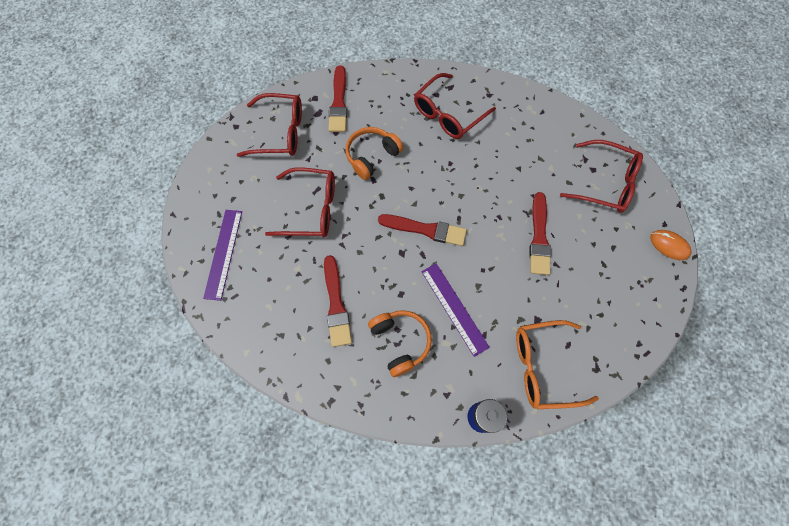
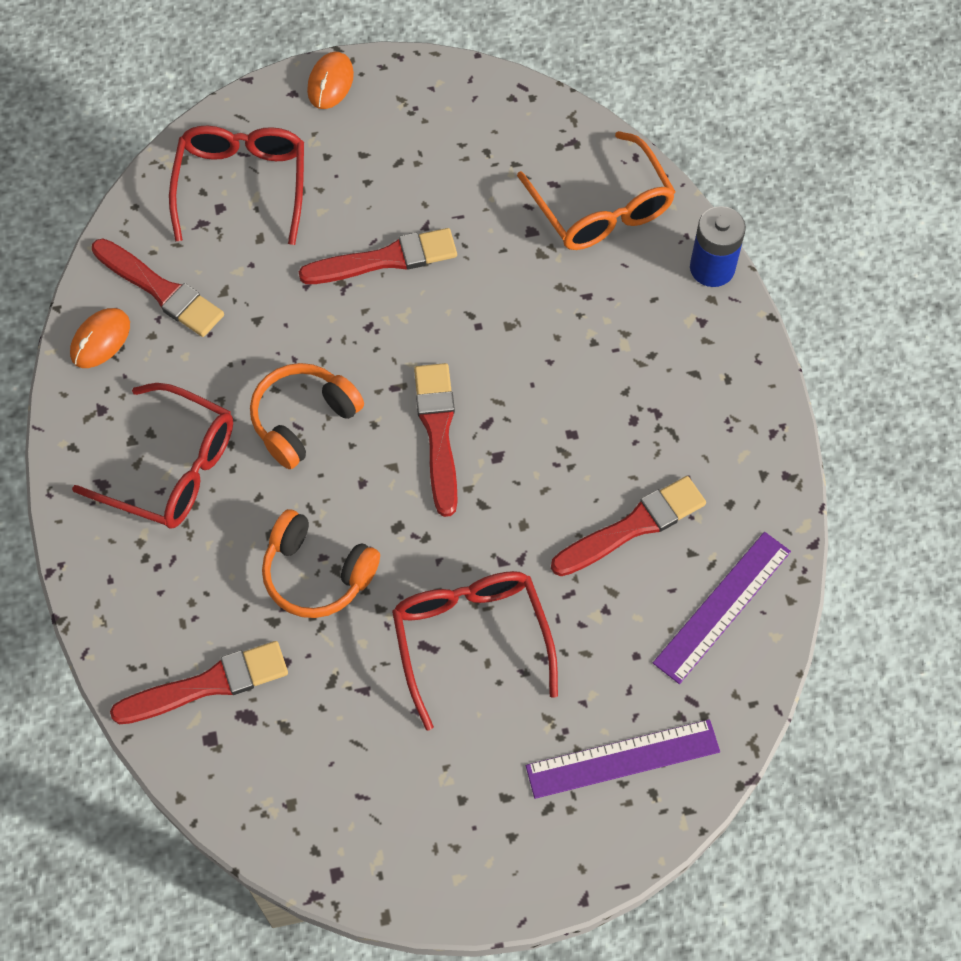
camera: 110 degrees left, 5 degrees down
red glasses [237,93,302,157] -> none
orange headphones [368,310,432,377] -> orange headphones moved to [250,363,364,469]
purple ruler [421,263,490,357] -> purple ruler moved to [653,532,791,684]
none -> orange mouse [70,308,130,368]
none -> red brush [92,239,224,337]

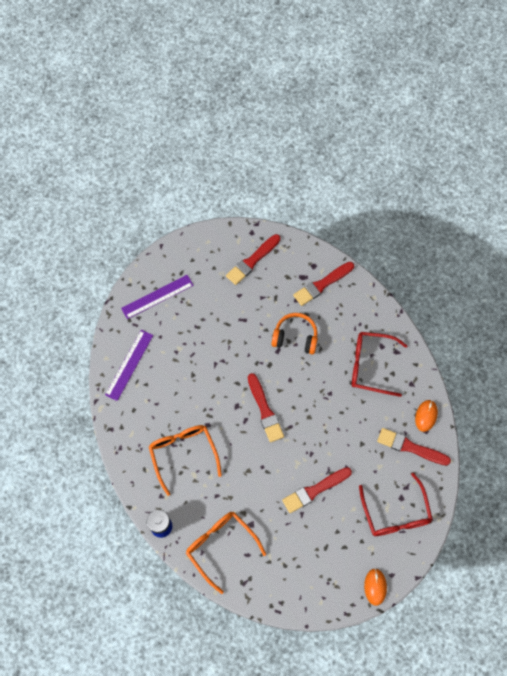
camera: 165 degrees right, 5 degrees up
orange headphones [250,363,364,469] -> none
red glasses [392,571,558,731] -> none
red brush [551,476,706,576] -> red brush moved to [226,234,280,285]
none -> orange glasses [149,425,222,496]

